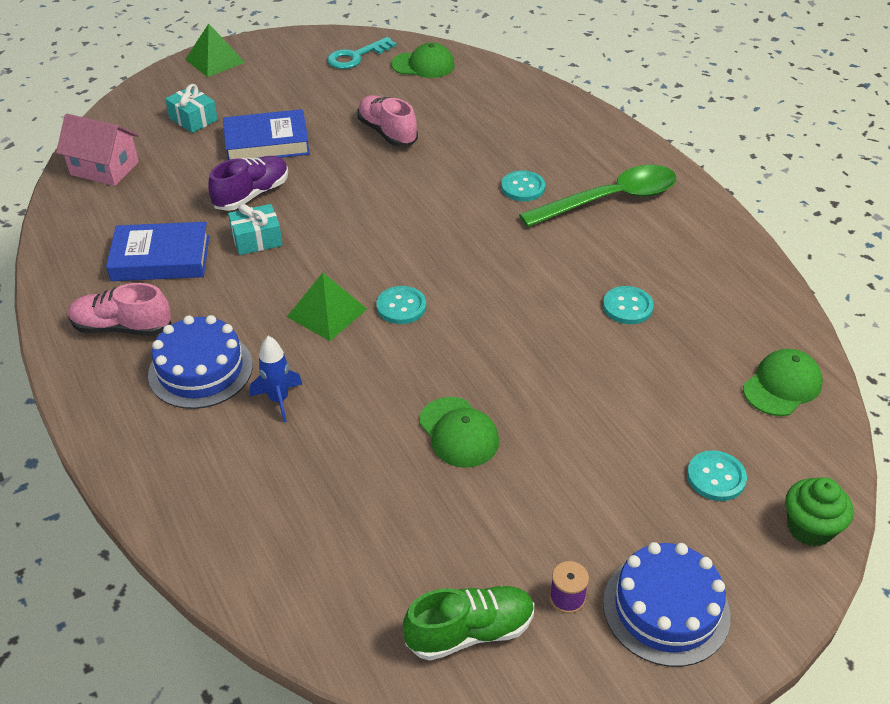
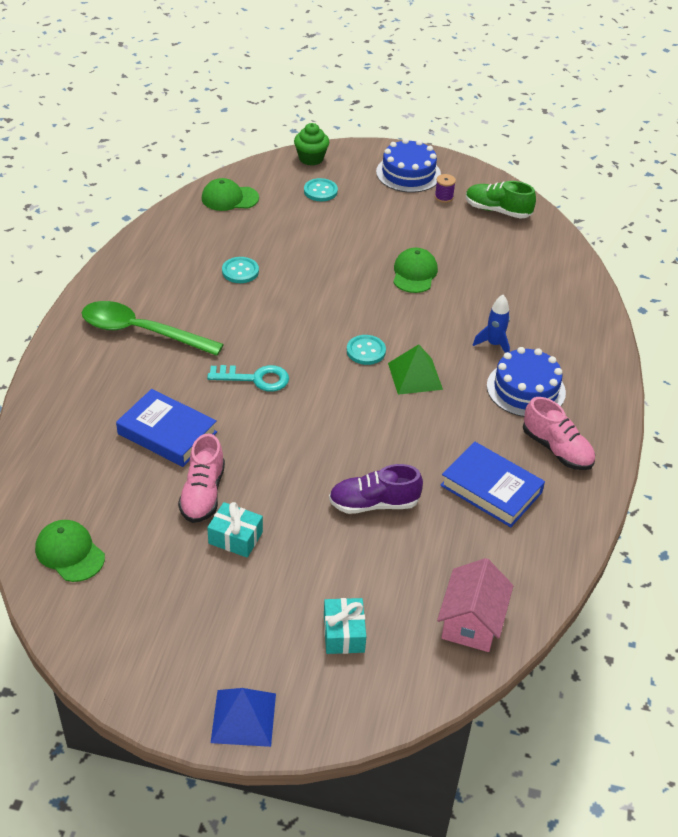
camera: 140 degrees left, 0 degrees up
pink house [56,114,139,186] -> pink house turned 45 degrees clockwise [437,558,513,652]
green pyramid [185,23,245,77] -> blue pyramid [211,688,276,747]
blue book [223,109,310,160] -> blue book moved to [116,389,217,467]
turquoise gift [228,204,283,255] -> turquoise gift moved to [207,502,263,558]
turquoise key [327,37,397,69] -> turquoise key moved to [207,365,289,392]
turquoise button [501,170,545,201] -> none

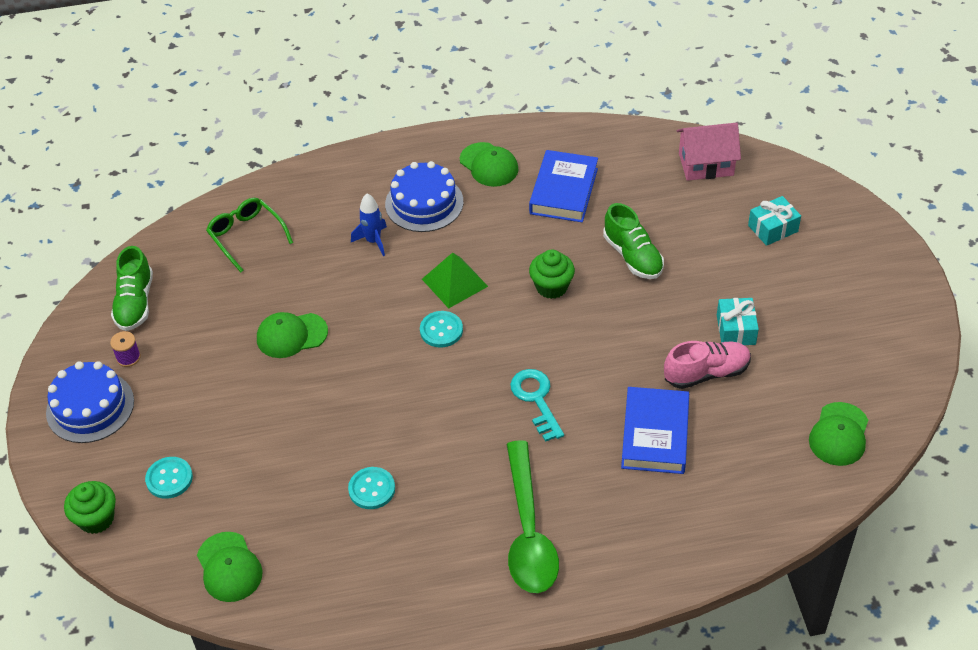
camera: 110 degrees left, 5 degrees up
blue pyramid [211,688,276,747] -> none
purple shoe [329,464,423,514] -> green shoe [603,203,664,279]
pink shoe [523,397,595,470] -> green cap [460,142,518,187]
none -> green glasses [206,198,293,272]
none -> green cupcake [529,250,575,299]

